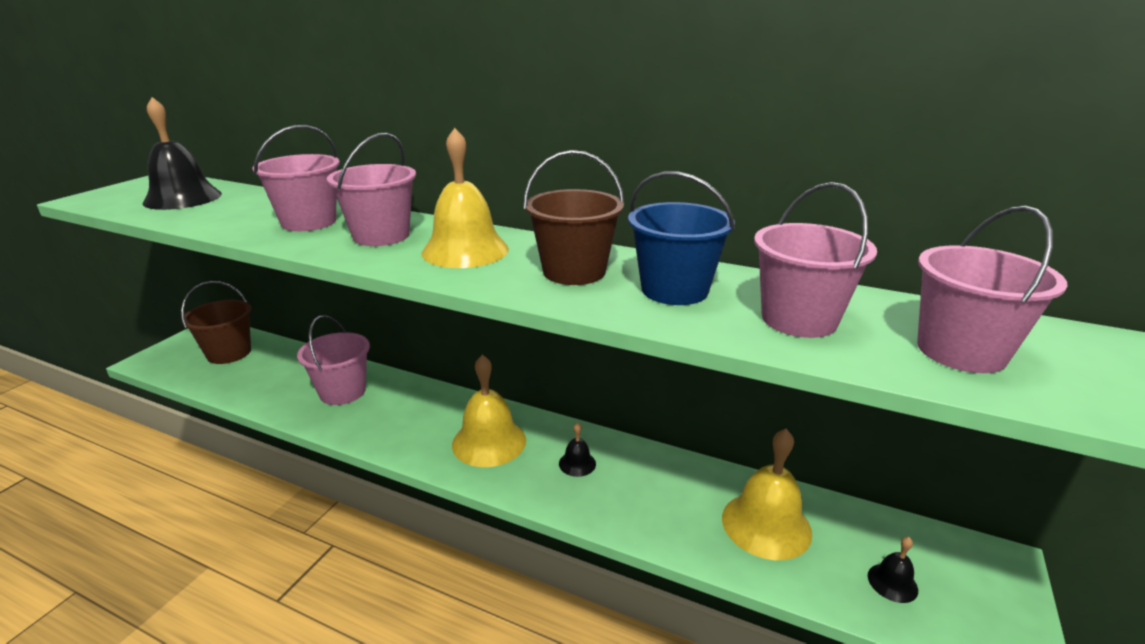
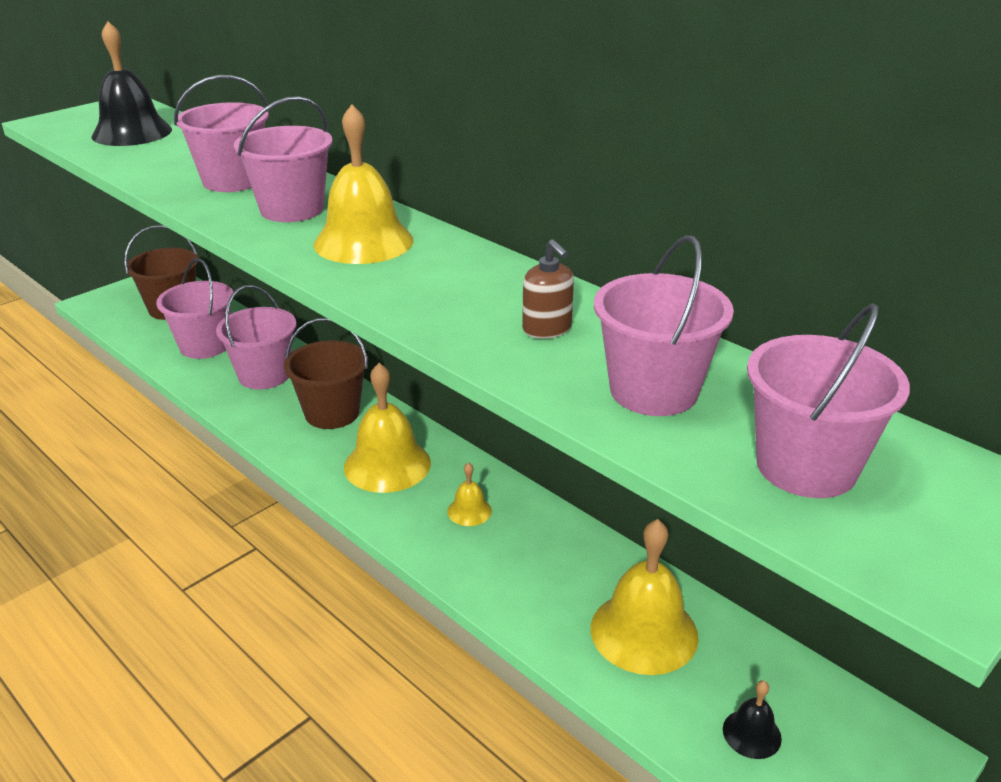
camera: 20 degrees right, 5 degrees up
brown bucket [523,150,625,285] -> brown bucket moved to [284,318,368,429]
black bell [559,422,596,477] -> yellow bell [447,462,492,526]
blue bucket [628,171,735,305] -> brown soap dispenser [522,239,574,339]
none -> pink bucket [156,258,233,359]

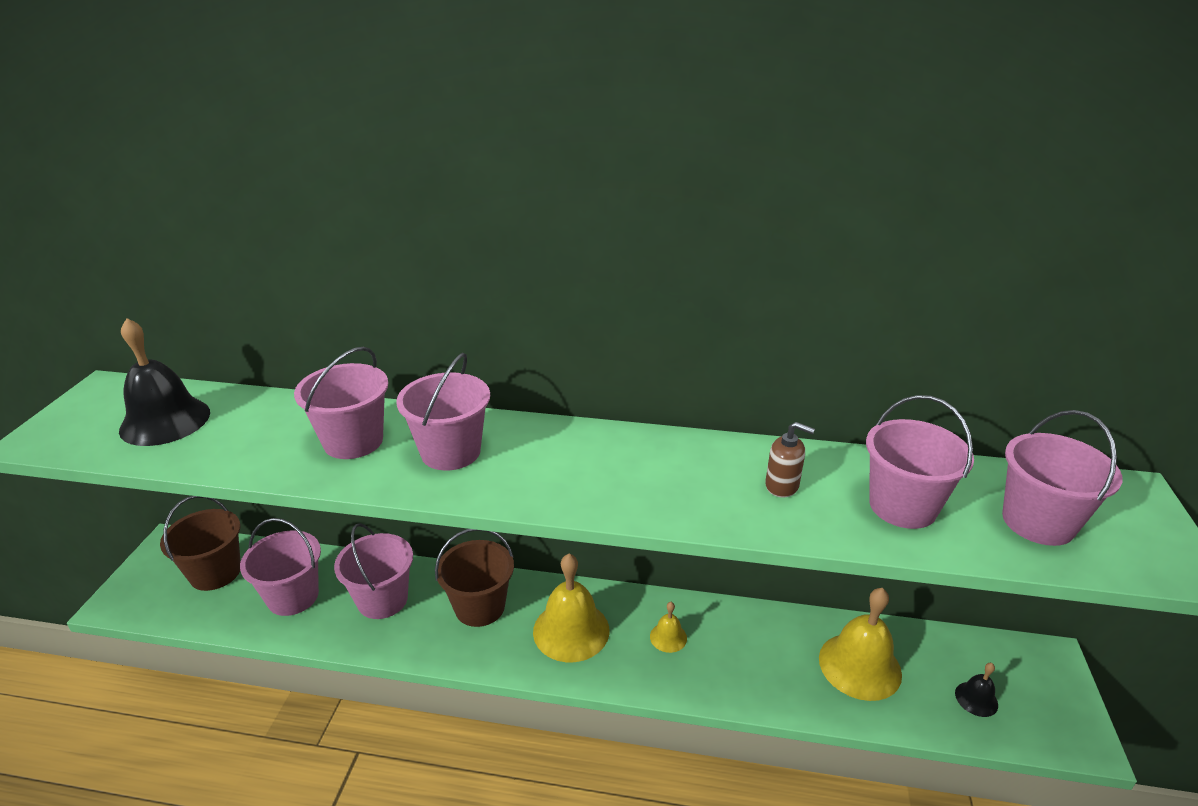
camera: 35 degrees left, 0 degrees up
yellow bell [314,104,413,264] -> none

